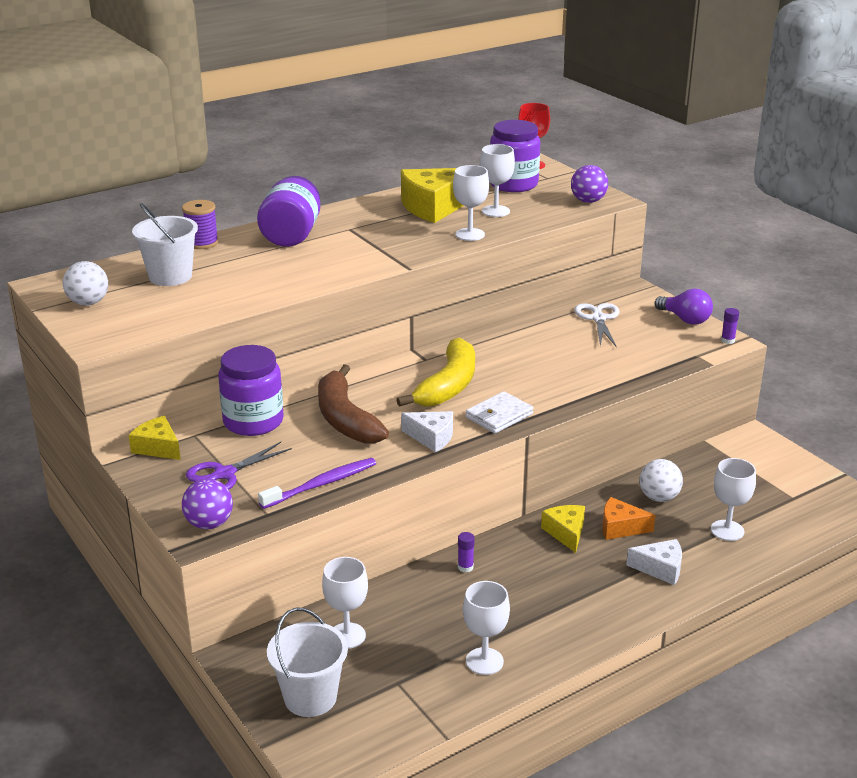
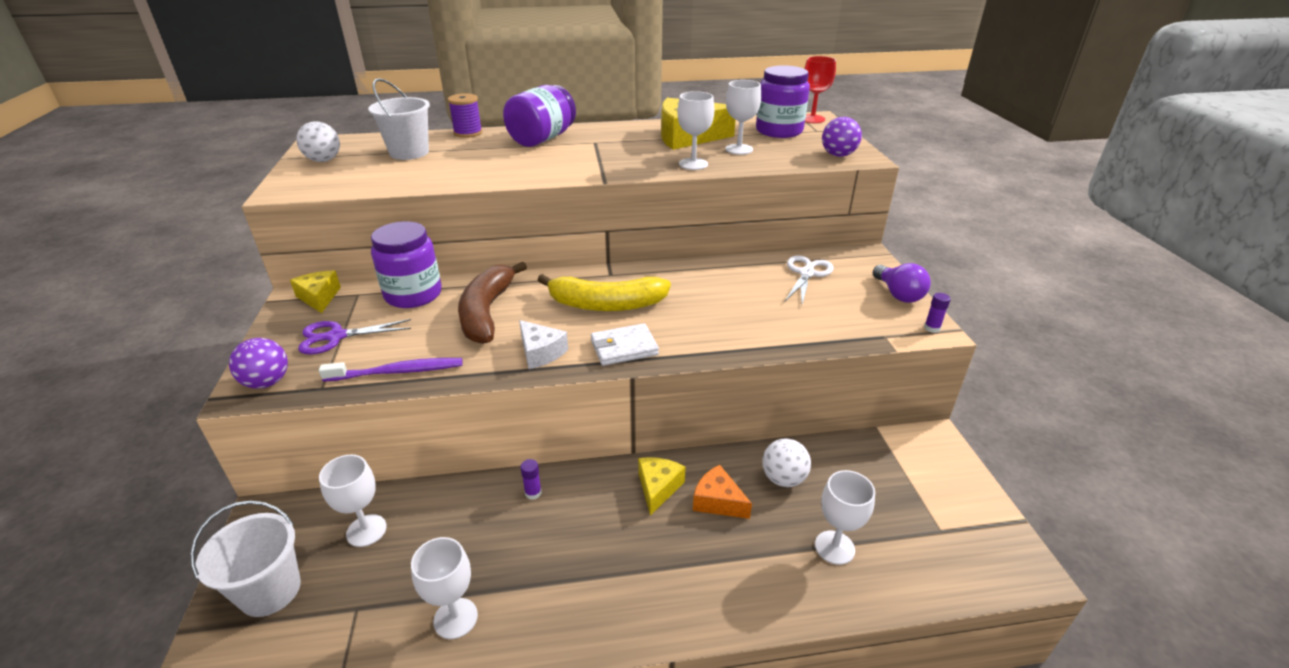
camera: 25 degrees right, 5 degrees up
yellow banana [396,337,475,407] -> yellow banana turned 45 degrees clockwise [538,274,671,311]
white cheese [626,539,682,585] -> none

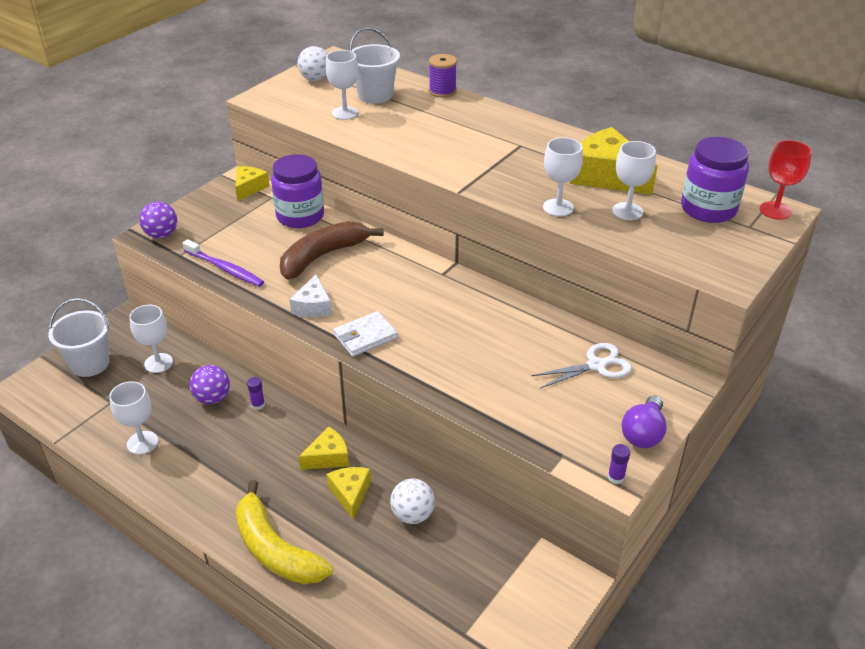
camera: 45 degrees right, 5 degrees up
purple scissors [298,319,411,355] -> none
purple jar [503,85,576,147] -> none
yellow banana [538,274,671,311] -> yellow banana moved to [235,480,333,584]
white wallet [591,324,659,366] -> white wallet turned 60 degrees counterclockwise [333,311,398,357]
orange cheese [693,465,752,519] -> yellow cheese [326,467,371,520]
white goblet [815,470,875,565] -> white goblet moved to [326,50,359,120]
purple ball [822,117,862,157] -> purple ball moved to [190,365,230,404]

